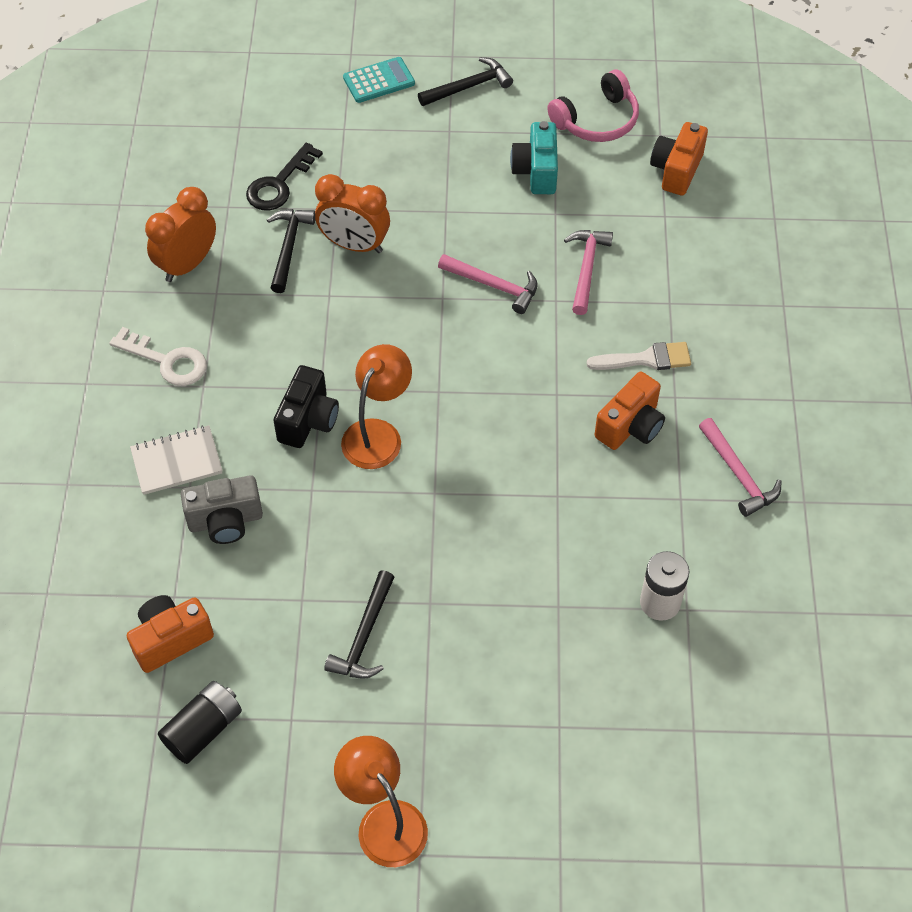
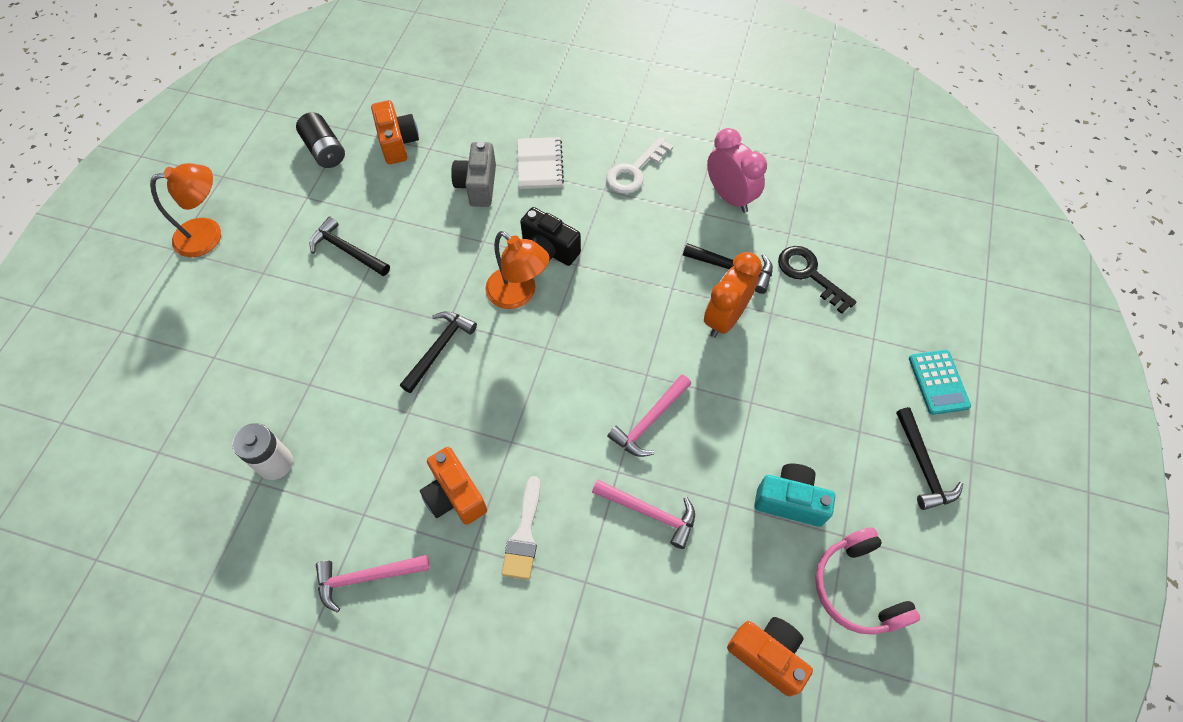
camera: 105 degrees right, 5 degrees up
orange clock [145,187,216,282] -> pink clock [707,128,767,213]
none -> black hammer [400,311,477,393]

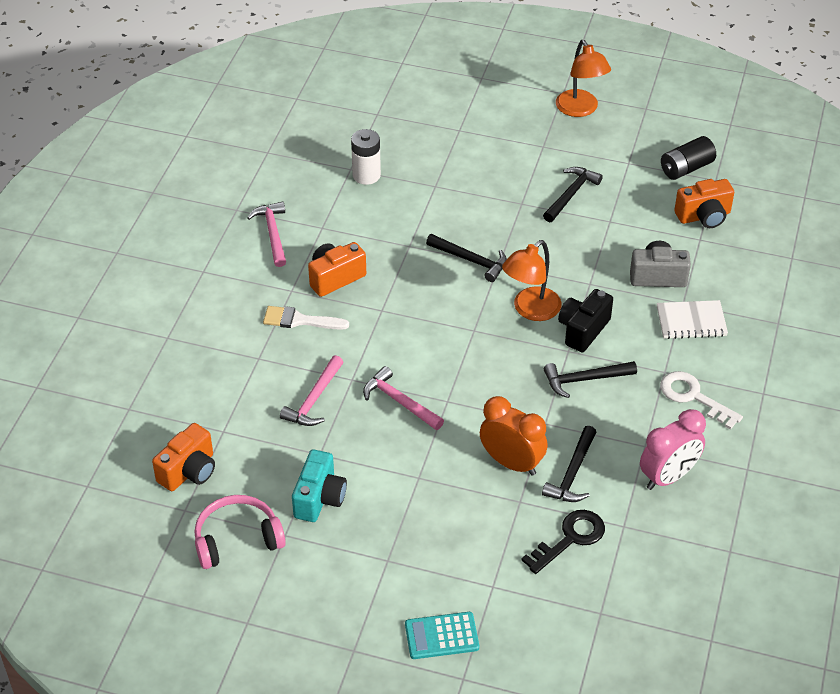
camera: 90 degrees right, 15 degrees down
black hammer [896,407,963,510] -> black hammer moved to [544,361,637,398]

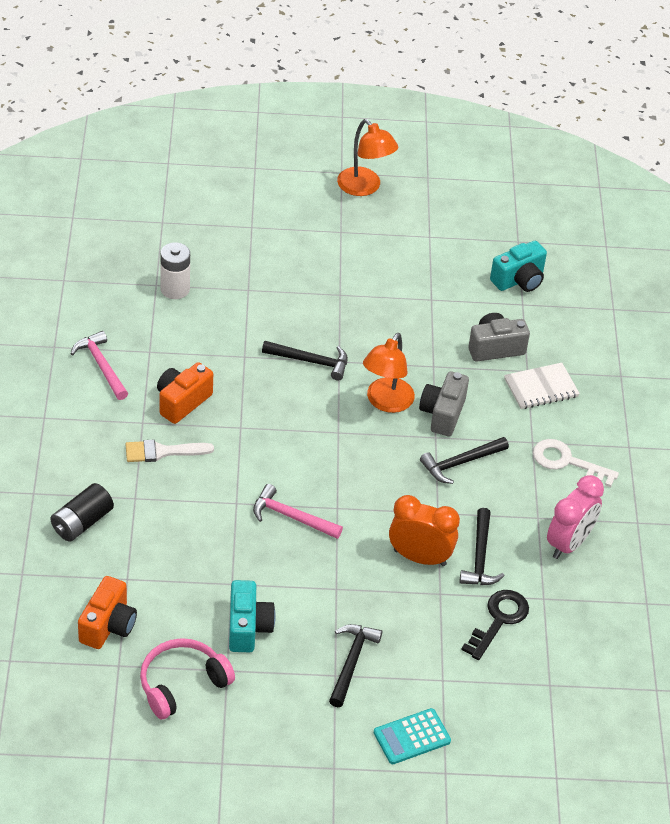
camera: 20 degrees left, 0 degrees up
pink hammer [280,355,343,426] -> none
black hammer [543,167,603,222] -> black hammer moved to [329,624,382,707]
black camera [558,289,613,352] -> grey camera [419,371,469,436]
black battery [661,136,716,180] -> black battery moved to [50,483,114,542]
orange camera [675,179,734,228] -> turquoise camera [490,241,547,292]

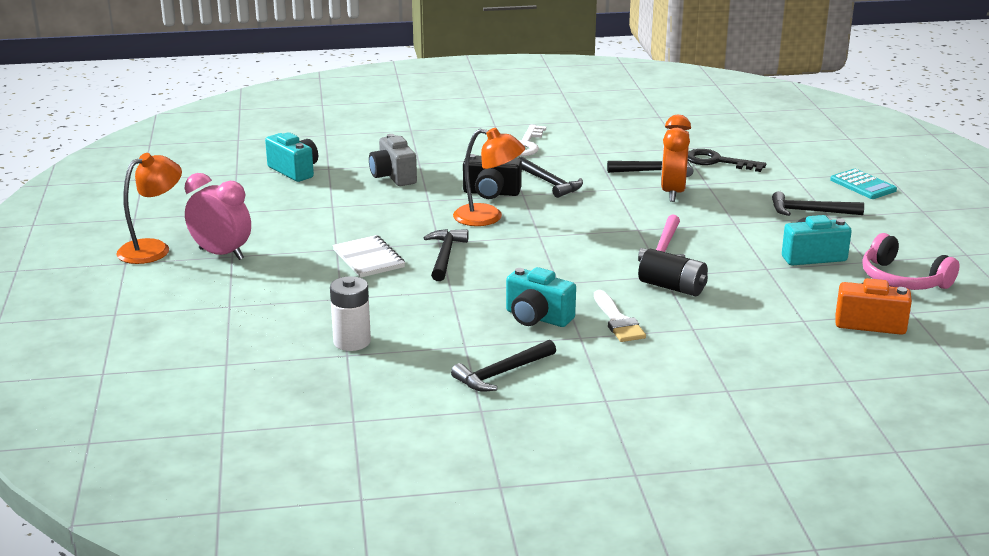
camera: 95 degrees left, 20 degrees down
black battery [50,483,114,542] -> black battery moved to [638,249,708,296]
pink hammer [71,331,128,400] -> black hammer [451,340,556,392]
orange camera [157,362,213,424] -> turquoise camera [506,267,576,327]
grey camera [419,371,469,436] -> black camera [463,154,522,199]
white notebook [504,363,580,409] -> white notebook moved to [332,235,405,278]
pink clock [547,475,604,559] -> pink clock moved to [185,173,251,260]

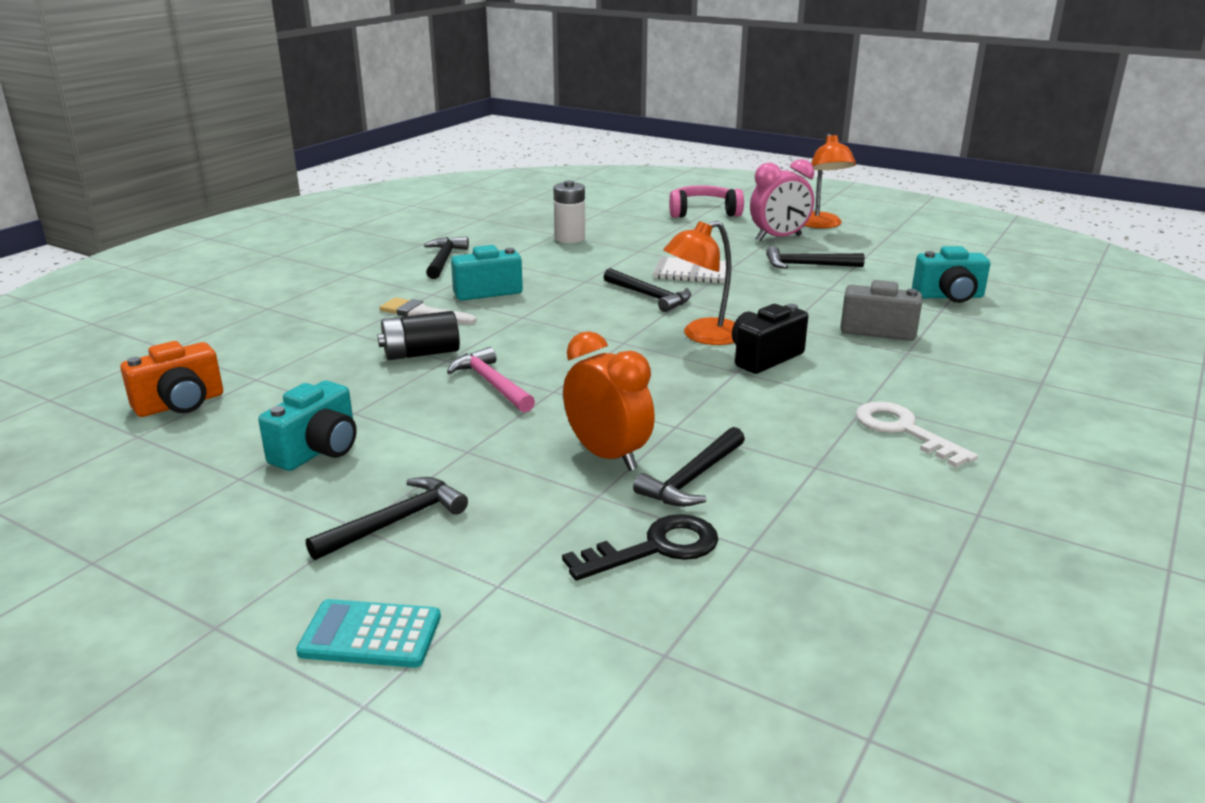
camera: 130 degrees right, 0 degrees up
black hammer [519,157,583,198] -> black hammer moved to [766,246,865,269]
pink headphones [862,233,960,290] -> pink headphones moved to [669,185,744,218]

